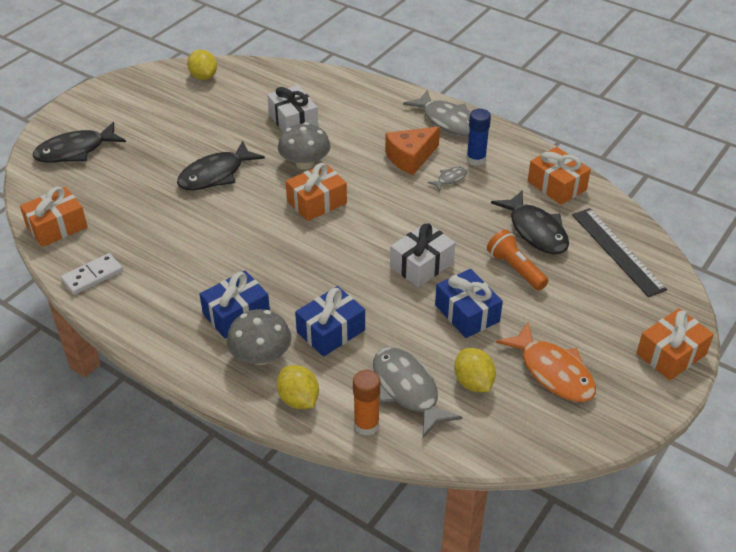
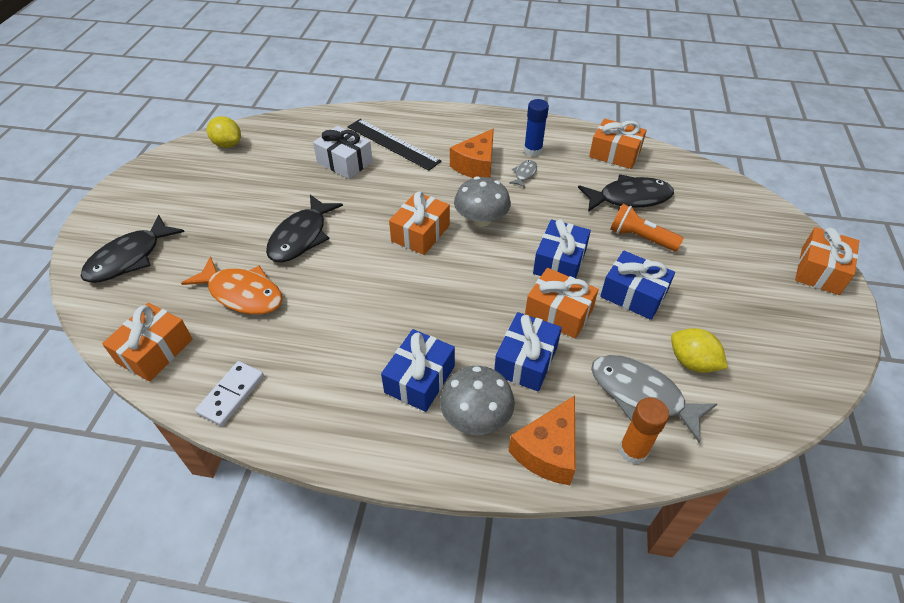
camera: 25 degrees left, 5 degrees up
yellow lemon [277,365,319,409] -> orange cheese [508,396,575,485]
grey mushroom [278,122,331,170] -> grey mushroom moved to [454,177,511,227]
white gift [390,223,455,287] -> blue gift [533,219,591,278]
grey fish [403,90,470,136] -> none
black fish [491,190,569,254] -> black fish turned 45 degrees counterclockwise [578,174,674,212]
orange fish [496,322,596,402] -> orange fish moved to [181,256,283,315]
black ruler [572,208,667,297] -> black ruler moved to [348,119,442,171]
none -> orange gift [525,268,599,339]

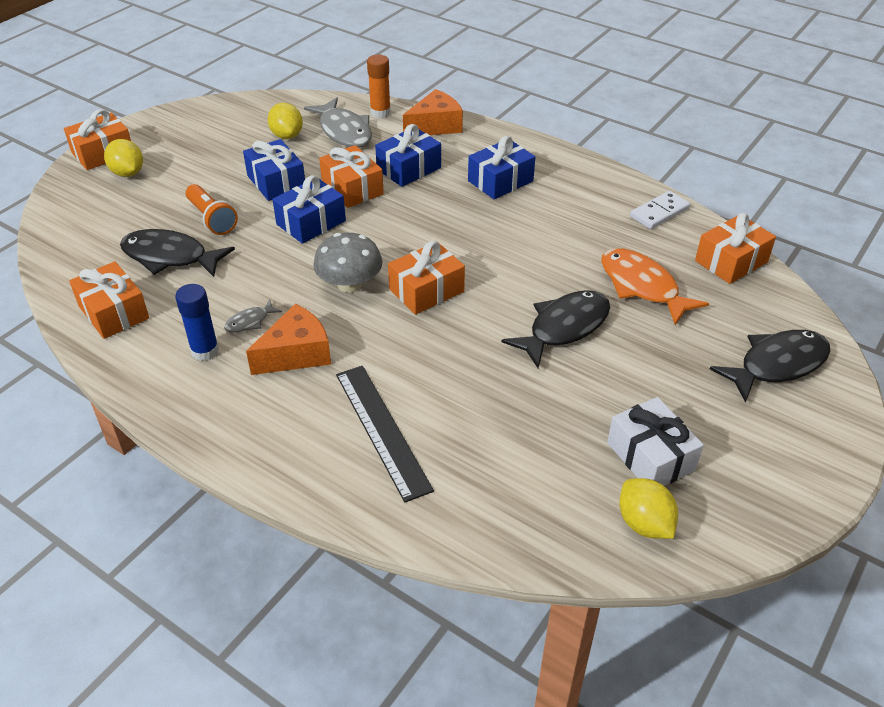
camera: 155 degrees left, 5 degrees down
white gift [313,126,373,179] -> white gift moved to [607,397,704,486]
grey mushroom [440,366,515,435] -> none
none -> yellow lemon [104,139,143,177]

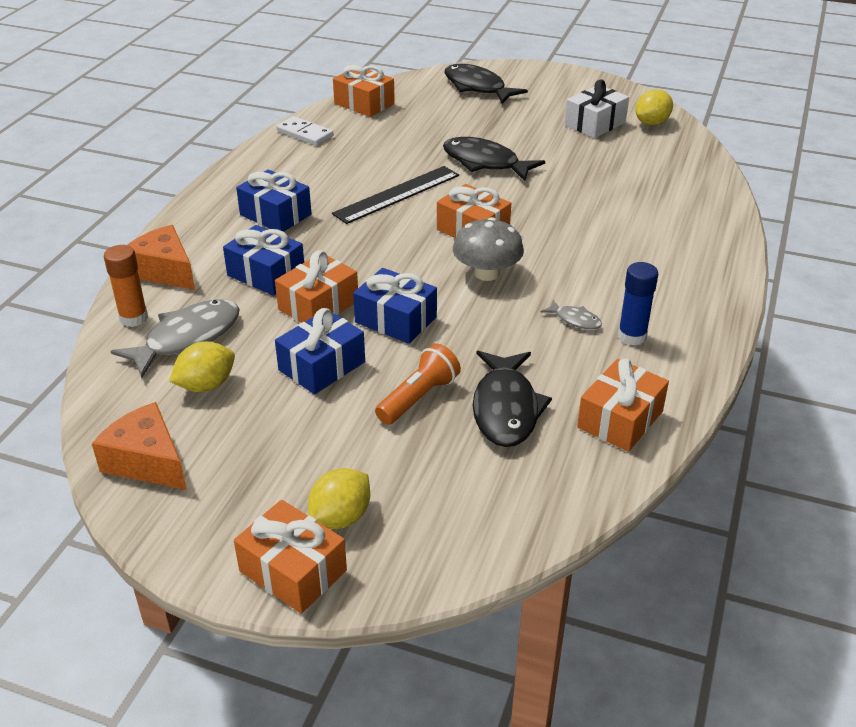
camera: 105 degrees left, 5 degrees down
orange cheese [246,304,331,375] -> orange cheese moved to [92,402,187,490]
black ruler [336,366,434,503] -> black ruler moved to [332,166,459,224]
orange fish [601,248,709,325] -> none

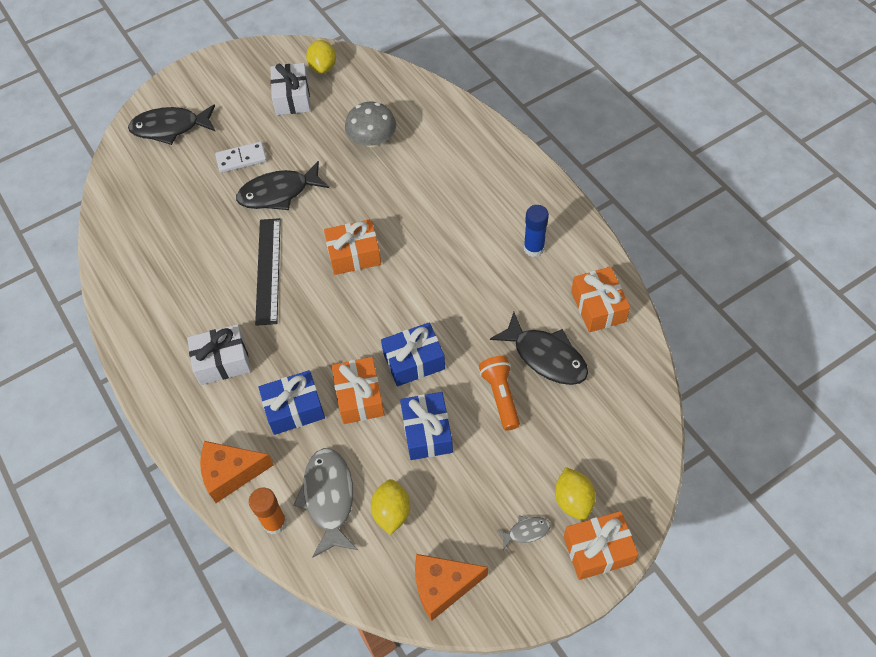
camera: 50 degrees left, 20 degrees up
blue gift [236,169,312,232] -> white gift [187,324,251,385]
white domino [277,116,333,146] -> white domino moved to [215,141,267,173]
orange gift [333,65,395,117] -> none
grey mushroom [453,217,524,281] -> grey mushroom moved to [345,102,396,147]
grey fish [541,300,602,330] -> grey fish moved to [496,516,551,550]

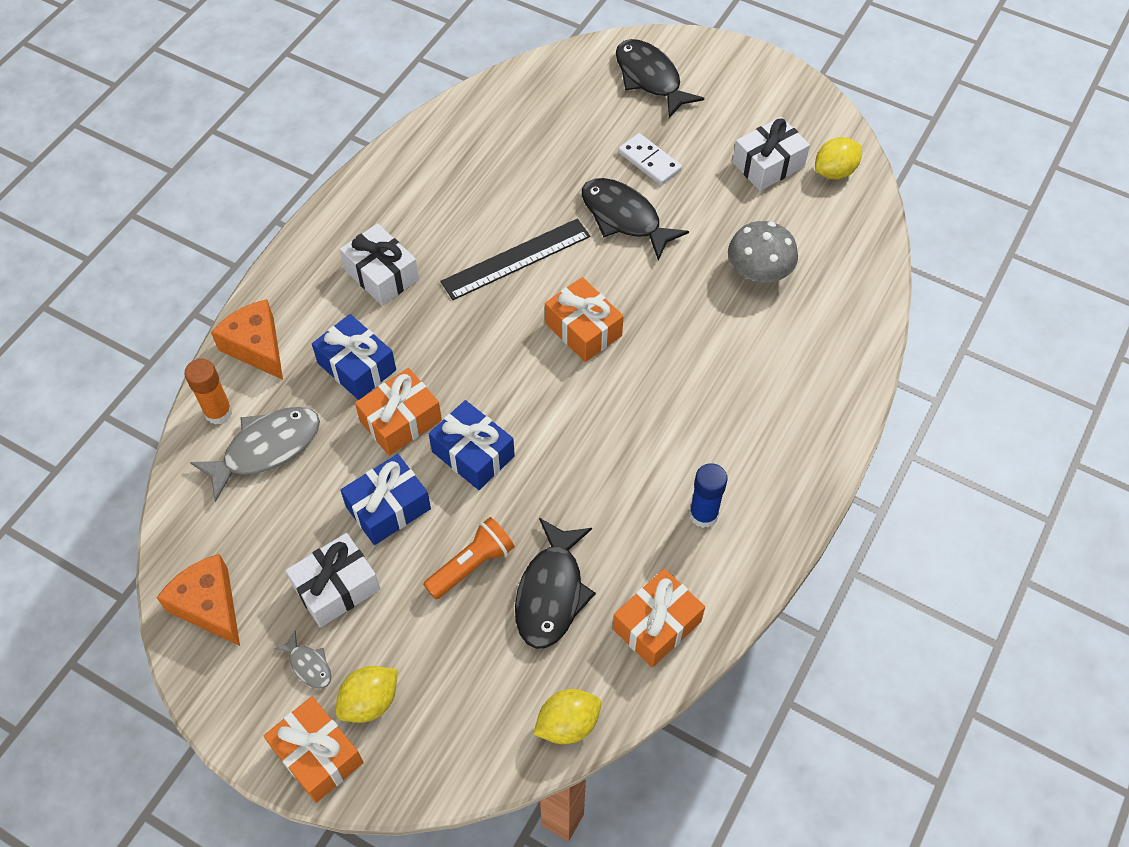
camera: 60 degrees right, 0 degrees up
yellow lemon [371,479,410,535] -> yellow lemon moved to [533,689,601,744]
none -> white gift [285,533,380,628]

